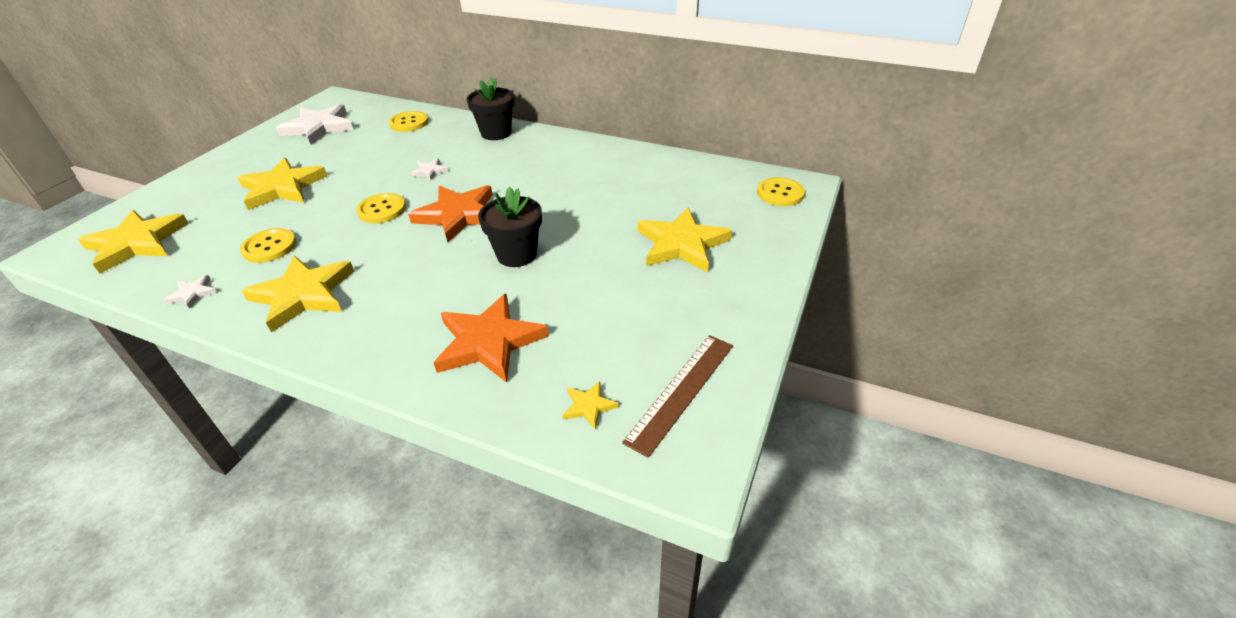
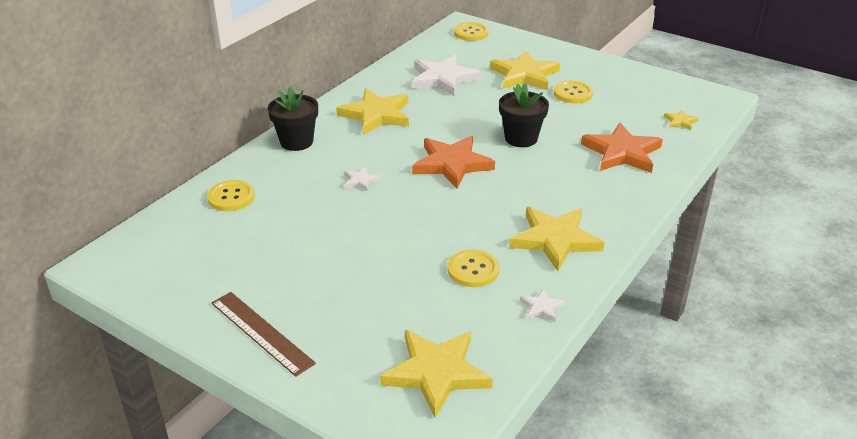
camera: 80 degrees left, 5 degrees down
yellow star [238,158,327,210] -> yellow star moved to [336,89,409,135]
white star [276,104,353,145] -> white star moved to [412,55,481,96]
yellow button [356,193,406,223] -> yellow button moved to [554,81,593,103]
brown ruler [622,335,733,458] -> brown ruler moved to [211,292,316,377]

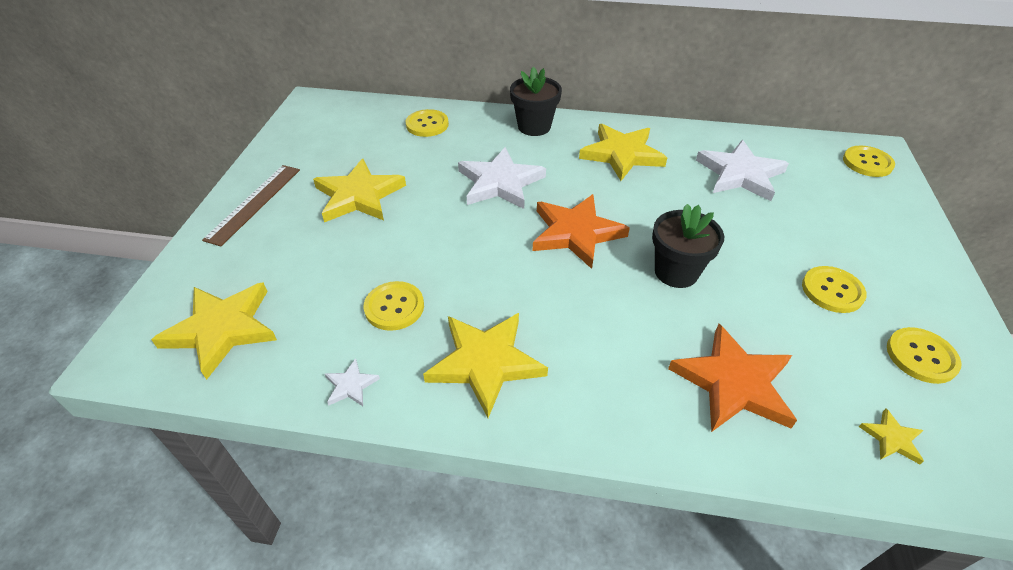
camera: 65 degrees right, 10 degrees up
white star [344,167,380,191] -> white star [458,147,546,209], size x2.25
yellow star [490,51,560,90] -> yellow star moved to [313,159,406,222]
none -> yellow button [887,327,962,384]

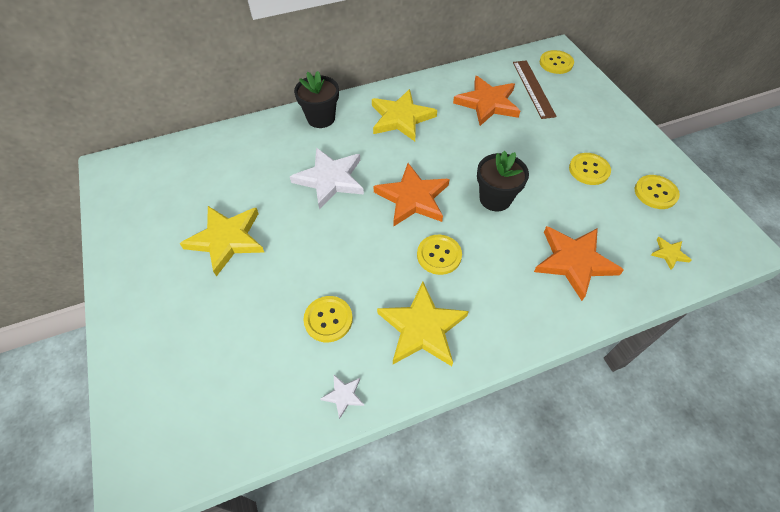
camera: 30 degrees left, 10 degrees up
yellow star [151,282,277,380] -> none
brown ruler [202,165,300,246] -> brown ruler moved to [513,60,557,119]
yellow button [406,109,449,137] -> yellow button moved to [417,235,462,275]
white star [696,140,789,201] -> orange star [453,76,520,126]

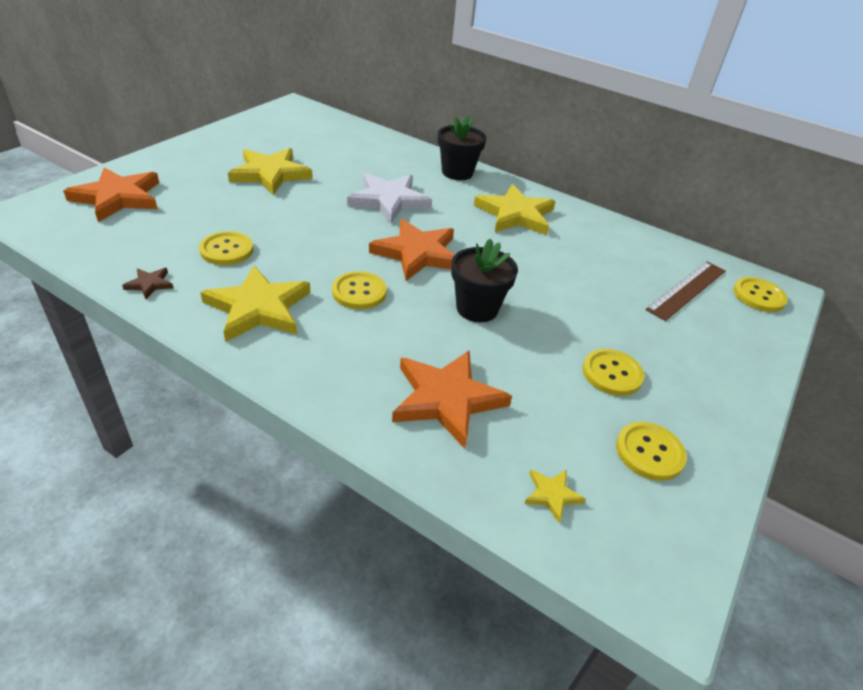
camera: 50 degrees right, 15 degrees down
white star [320,375,364,419] -> brown star [122,268,173,299]
orange star [453,76,520,126] -> orange star moved to [63,167,159,222]

